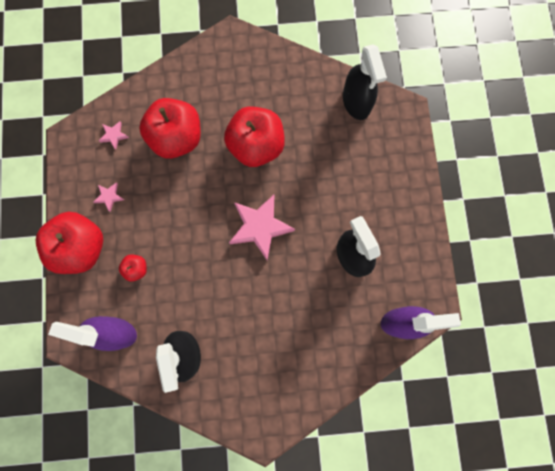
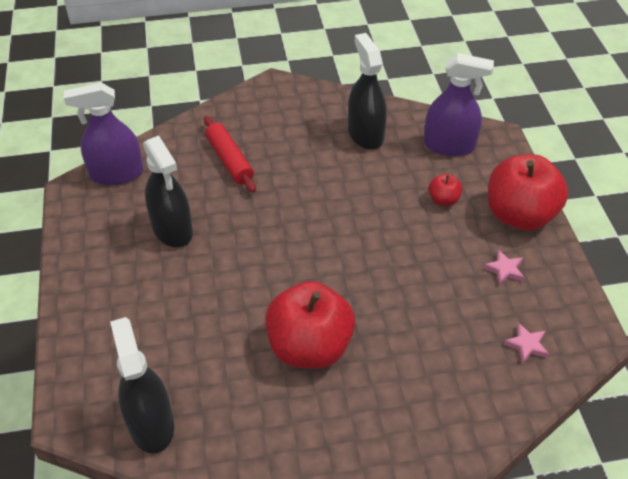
camera: 175 degrees right, 30 degrees down
red apple [139,98,201,159] -> none
pink star [229,195,295,260] -> none
none -> red rolling pin [204,116,256,193]

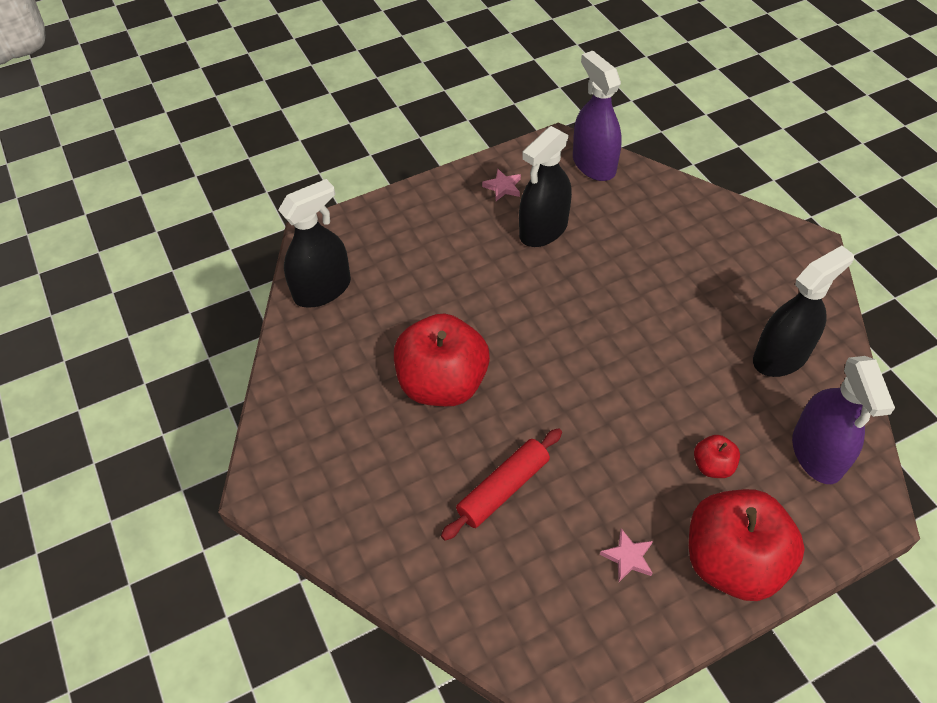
camera: 75 degrees right, 5 degrees up
red rolling pin [204,116,256,193] -> red rolling pin moved to [441,428,562,541]
pink star [504,323,549,364] -> pink star moved to [482,169,521,201]

